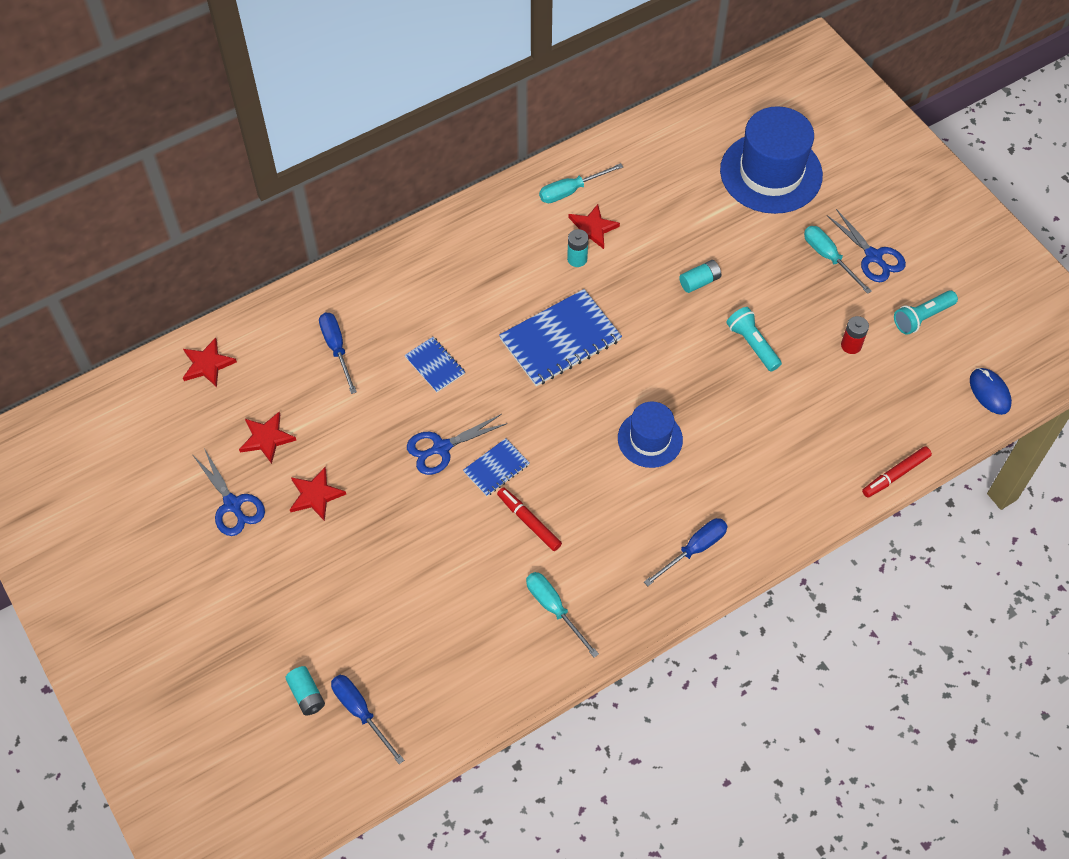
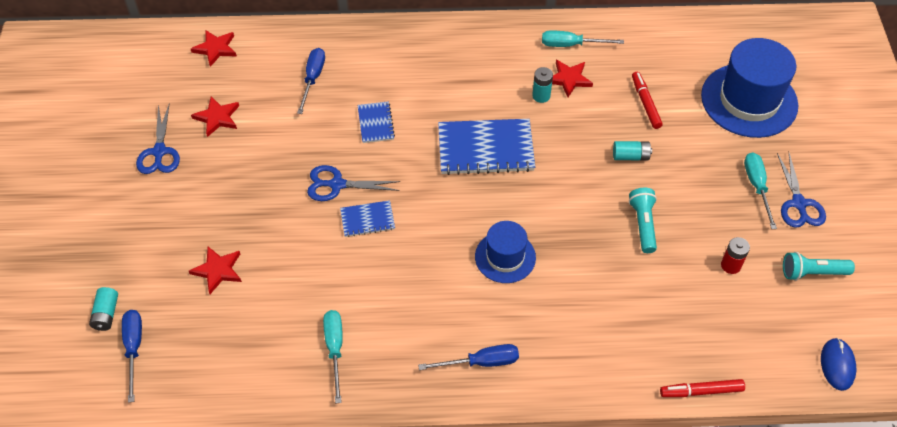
camera: 30 degrees right, 5 degrees down
red star [290,467,346,521] -> red star moved to [189,247,242,294]
red marker [497,487,562,551] -> red marker moved to [632,72,663,129]

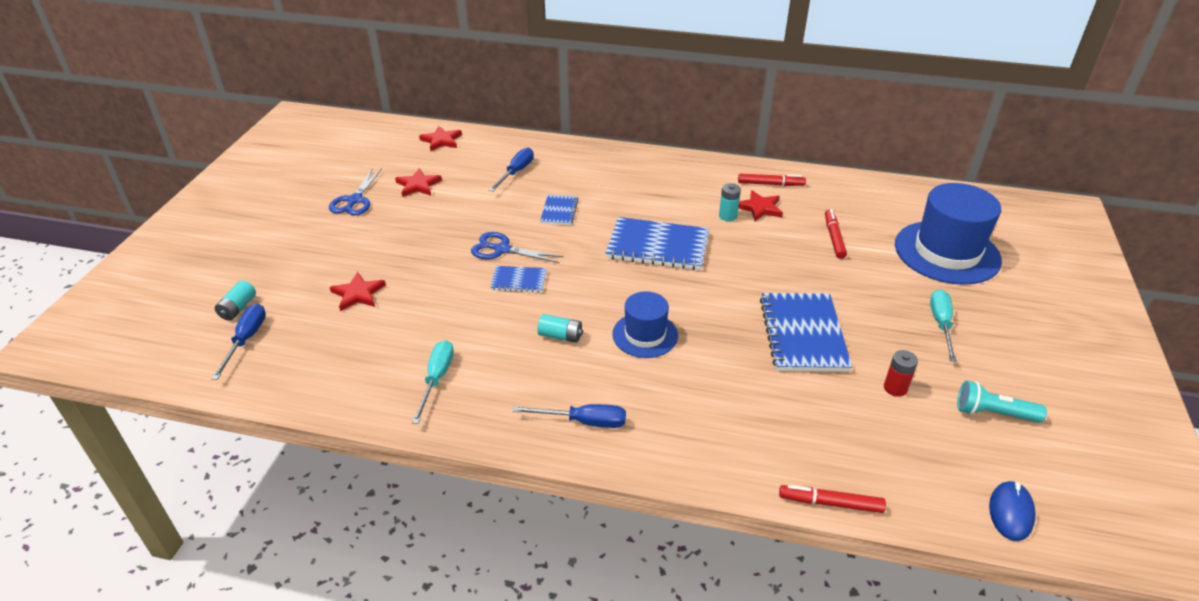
camera: 15 degrees right, 15 degrees down
turquoise screwdriver [542,30,624,47] -> red marker [738,174,806,186]
turquoise battery [613,141,652,161] -> turquoise battery moved to [537,314,583,343]
turquoise flashlight [629,188,657,253] -> blue notebook [760,293,852,372]
blue scissors [777,153,826,228] -> none

